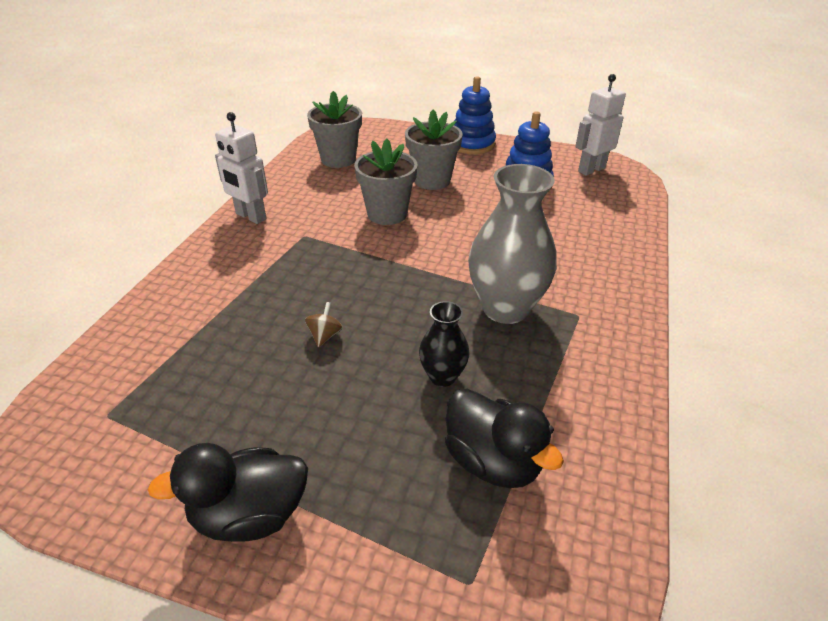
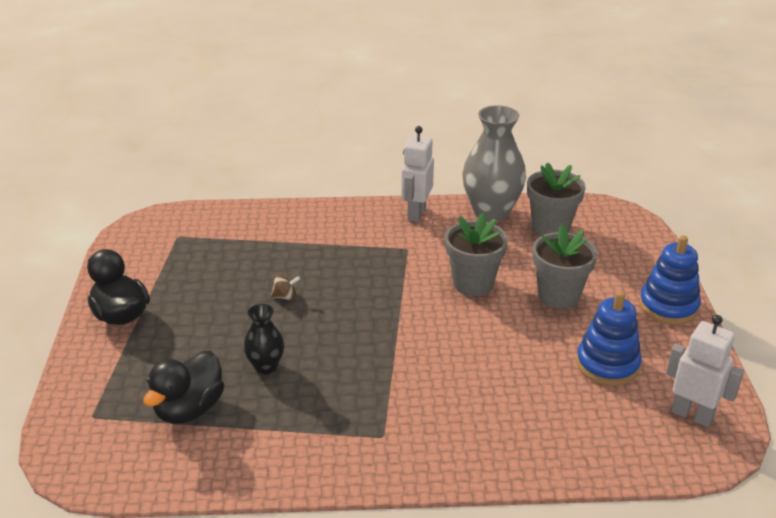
camera: 70 degrees right, 5 degrees down
grey vase [468,164,557,324] -> grey vase moved to [462,105,526,222]

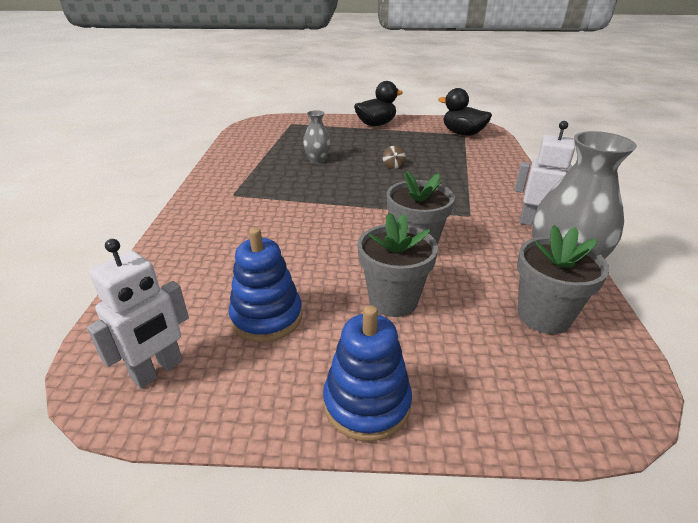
camera: 95 degrees right, 0 degrees up
black duck [143,351,224,424] -> black duck moved to [438,88,492,136]
black vase [243,304,284,375] -> grey vase [303,110,331,164]

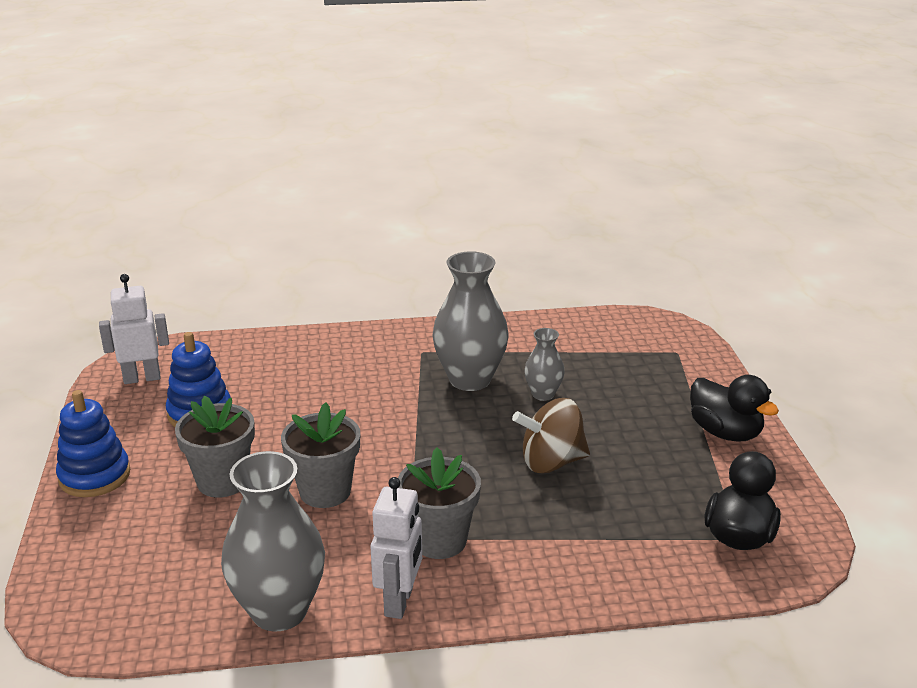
camera: 80 degrees right, 5 degrees down
white robot [87,239,189,388] -> white robot turned 135 degrees clockwise [99,274,169,384]
brown spinning top [383,146,406,169] -> brown spinning top [512,398,590,473], size x2.23
grey flower pot [517,225,609,334] -> grey flower pot moved to [398,448,481,559]
none -> grey vase [432,251,508,391]

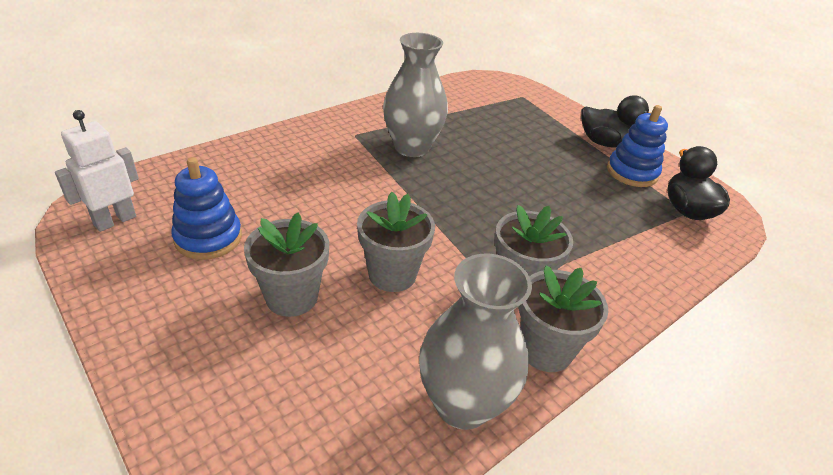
camera: 35 degrees left, 10 degrees up
blue stacking toy [56,390,130,497] -> blue stacking toy moved to [607,105,668,187]
white robot [370,477,422,619] -> grey flower pot [518,266,608,372]
brown spinning top [512,398,590,473] -> none
grey vase [524,328,565,401] -> none

